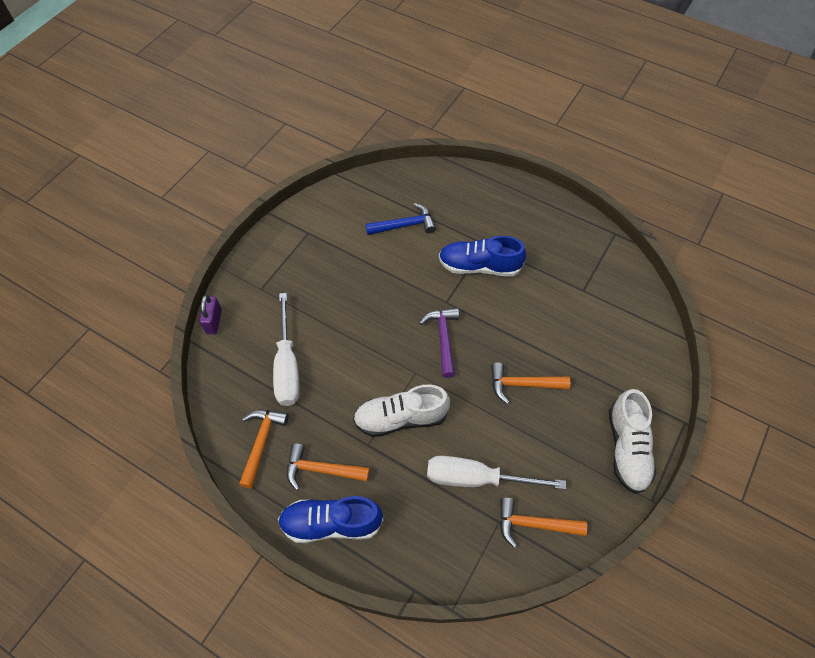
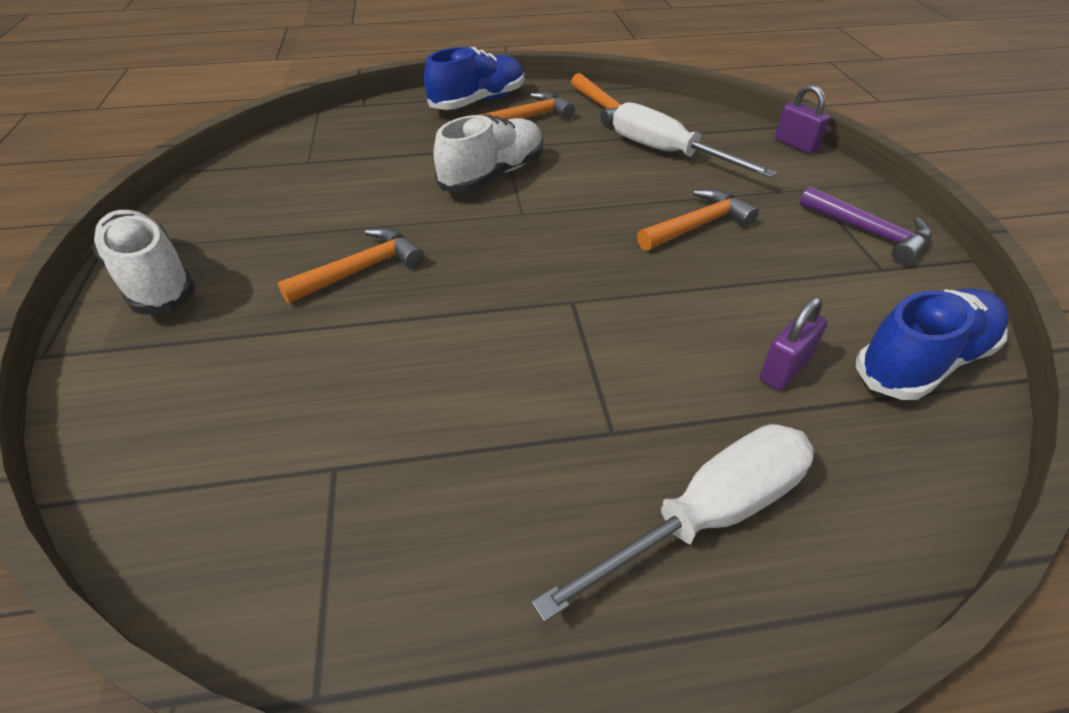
camera: 140 degrees right, 15 degrees down
blue hammer [365,203,436,235] -> purple padlock [760,297,828,391]
purple hammer [419,308,459,378] -> purple hammer moved to [800,186,932,265]
white screwdriver [427,456,566,490] -> white screwdriver moved to [532,424,814,622]
blue shoe [439,236,526,277] -> blue shoe moved to [856,288,1009,400]
orange hammer [500,498,587,548] -> orange hammer moved to [637,189,759,251]

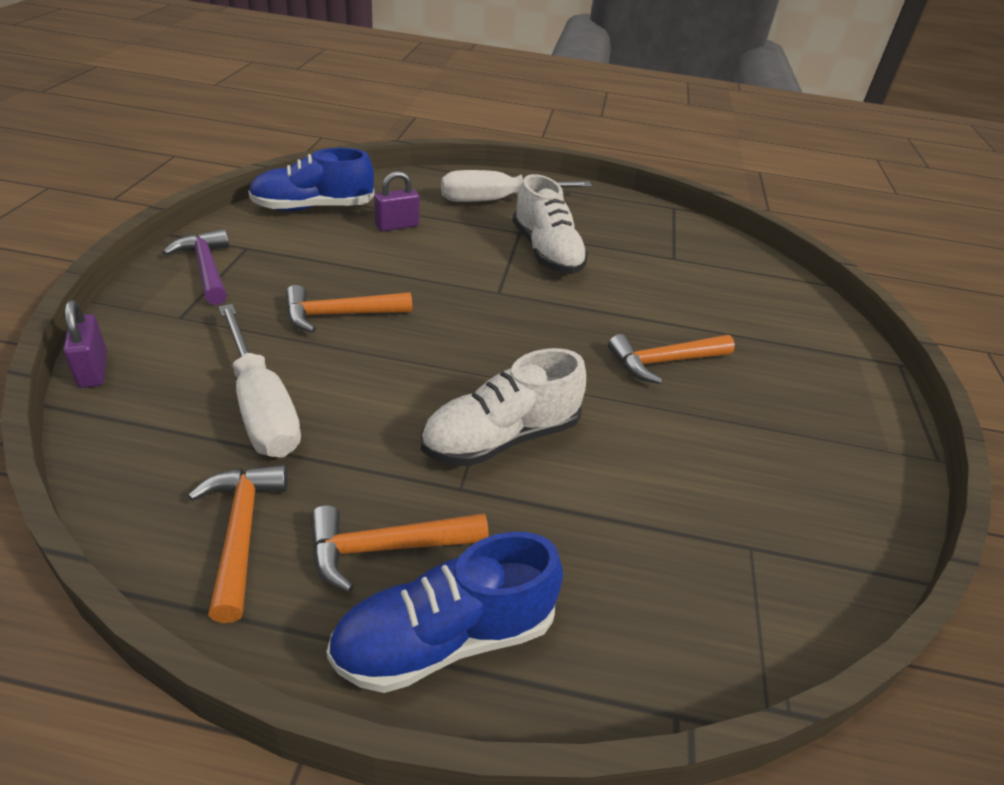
camera: 165 degrees left, 5 degrees down
white shoe [92,210,196,315] -> white shoe moved to [512,174,588,274]

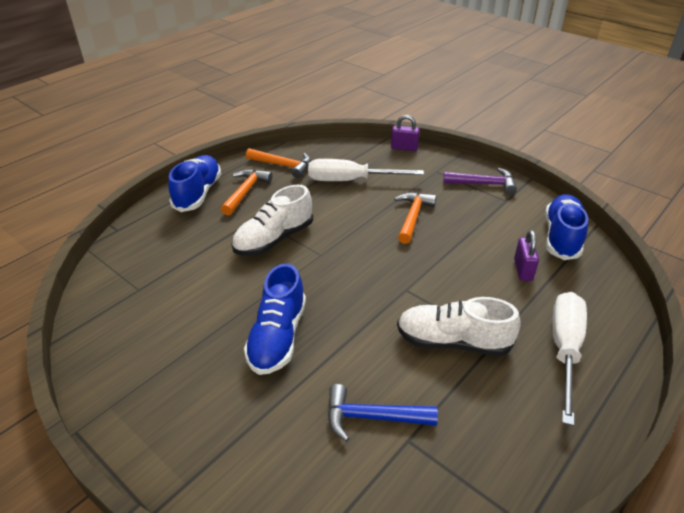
camera: 125 degrees right, 0 degrees up
white shoe [421,348,586,466] -> white shoe turned 135 degrees counterclockwise [231,185,313,256]
orange hammer [608,334,735,384] -> blue shoe [244,263,306,375]
none -> blue hammer [328,384,438,442]

